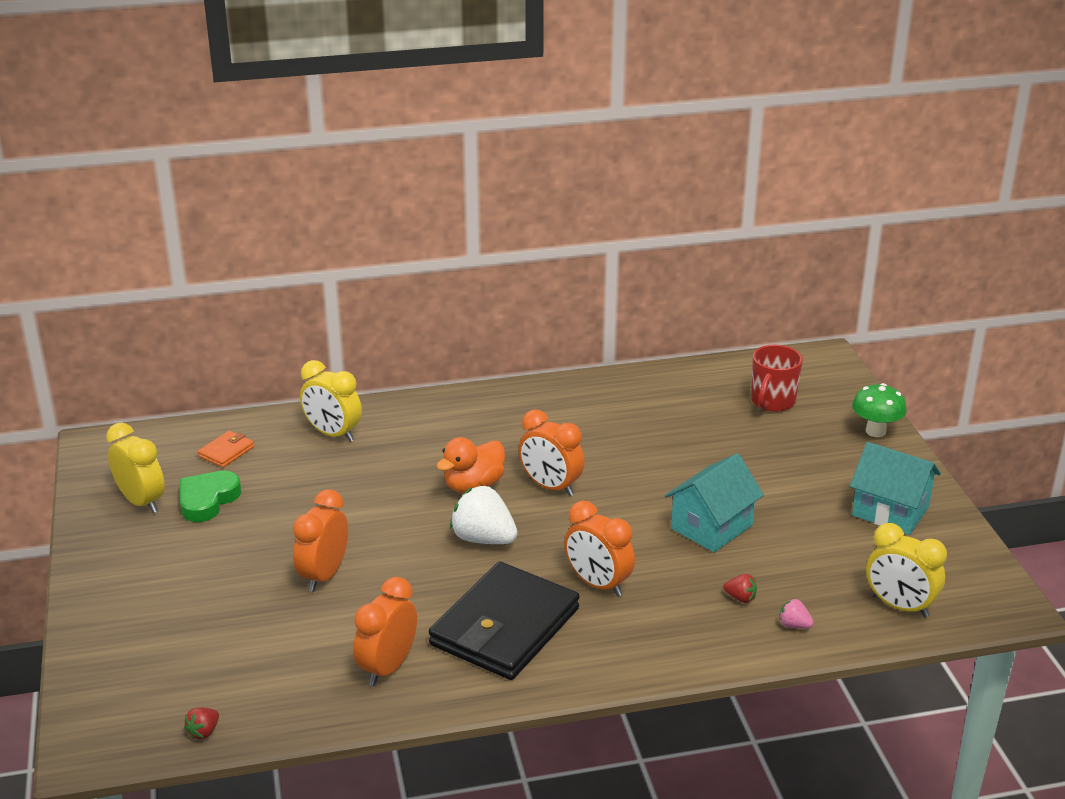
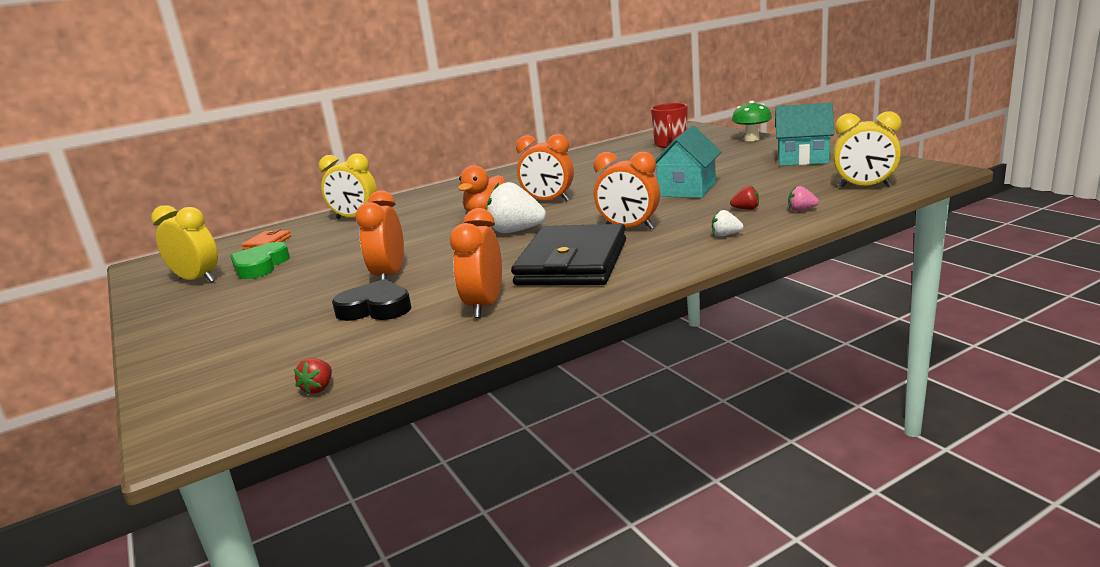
camera: 15 degrees left, 10 degrees down
none -> black heart [332,279,411,321]
none -> white strawberry [712,210,743,236]

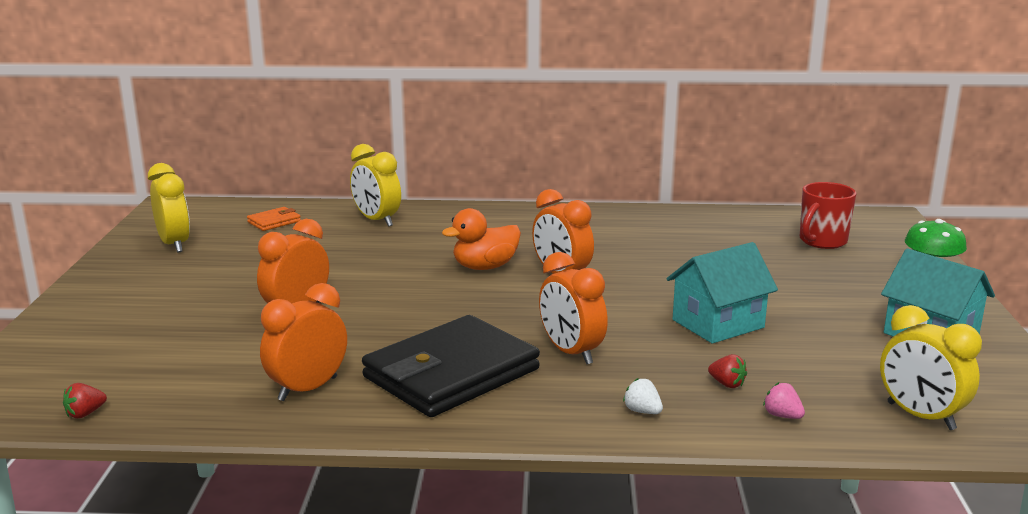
camera: 30 degrees right, 0 degrees up
green heart [230,242,290,279] -> none
black heart [332,279,411,321] -> none
white strawberry [487,182,546,233] -> none

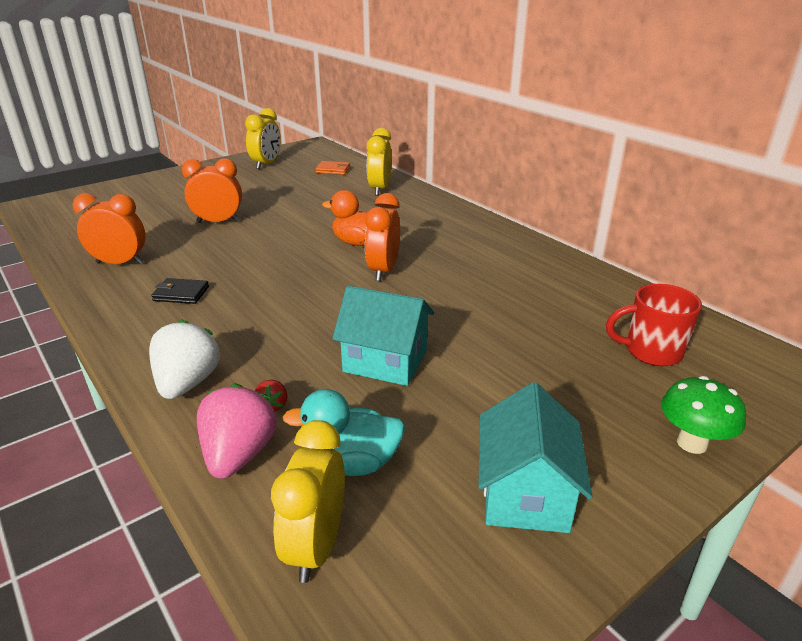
camera: 50 degrees right, 10 degrees up
red strawberry [63,383,107,419] -> none
black wallet [362,315,540,417] -> black wallet [151,278,209,304], size x0.41
orange clock [539,252,608,364] -> none
white strawberry [623,378,663,414] -> white strawberry [149,319,220,399], size x2.14
pink strawberry [763,382,805,419] -> pink strawberry [197,384,277,479], size x2.14
none -> turquoise duck [283,389,405,476]

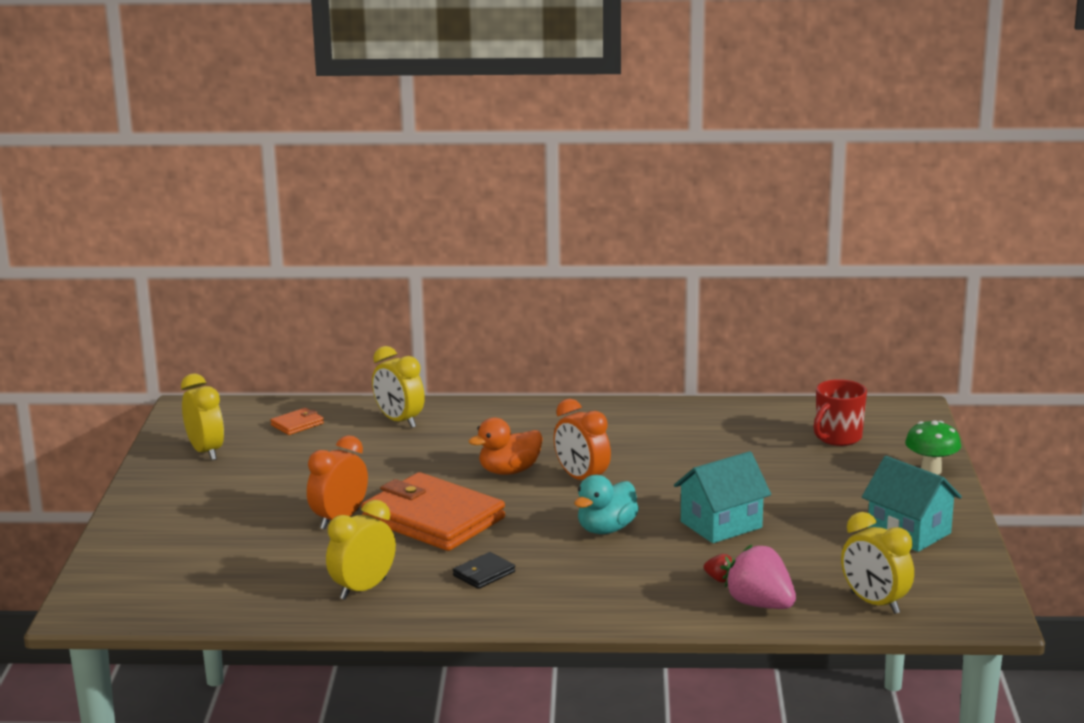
camera: 50 degrees left, 10 degrees down
orange clock [72,193,146,264] -> yellow clock [326,500,396,600]
white strawberry [149,319,220,399] -> none
turquoise duck [283,389,405,476] -> turquoise duck moved to [575,475,639,534]
none -> orange wallet [361,472,505,551]

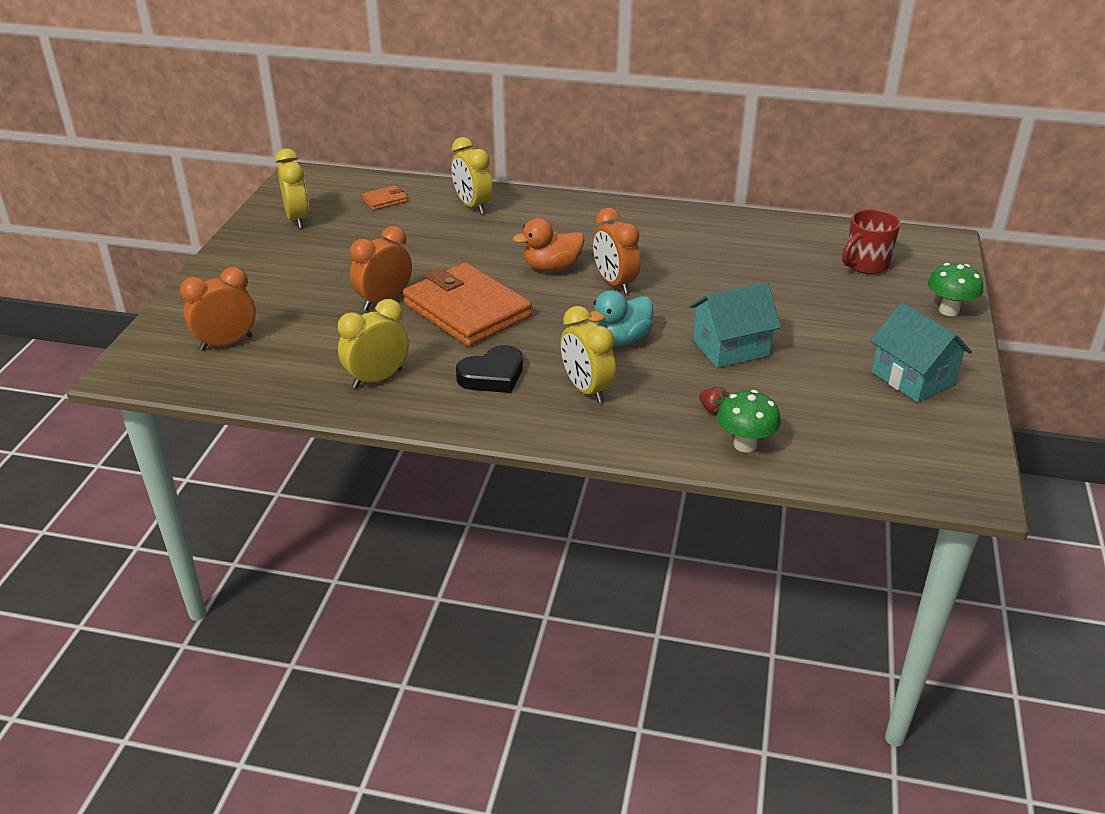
camera: 10 degrees right, 15 degrees up
black wallet [453,552,515,589] -> black heart [456,345,523,393]
pink strawberry [725,545,796,609] -> green mushroom [717,390,781,452]
yellow clock [841,512,914,614] -> yellow clock moved to [560,306,616,403]
none -> orange clock [180,267,256,350]

